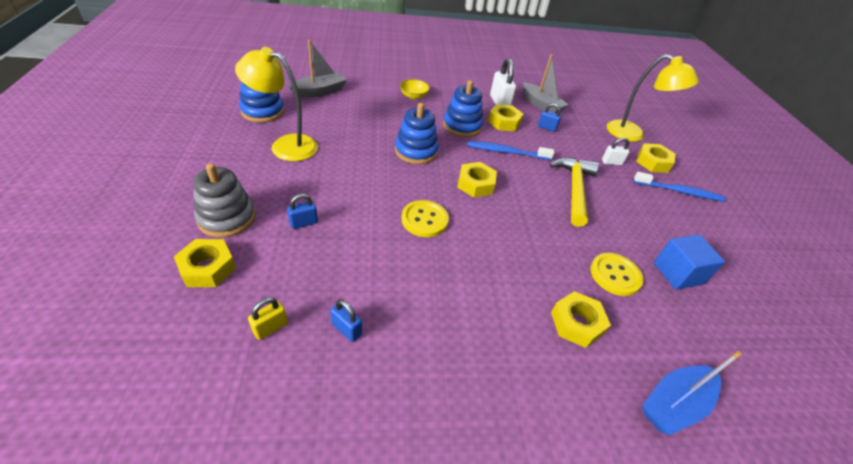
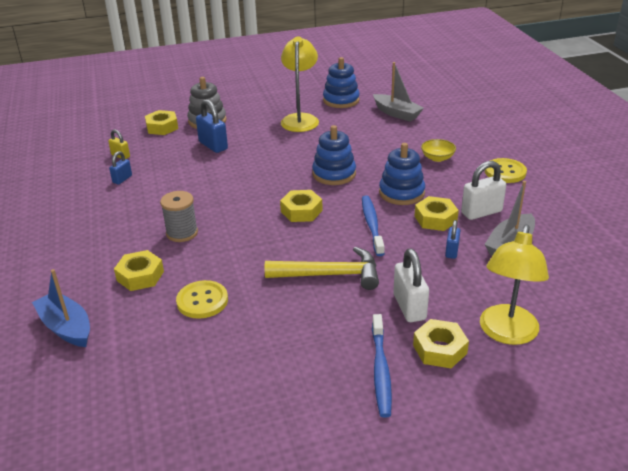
camera: 85 degrees right, 10 degrees down
blue padlock [287,194,318,229] -> blue padlock [196,99,228,153], size x1.72
yellow button [401,200,449,237] -> yellow button moved to [485,158,527,183]
white padlock [602,138,629,165] -> white padlock [393,248,429,322], size x1.72
blue cube [654,235,725,290] -> none
none -> grey spool [160,191,198,242]

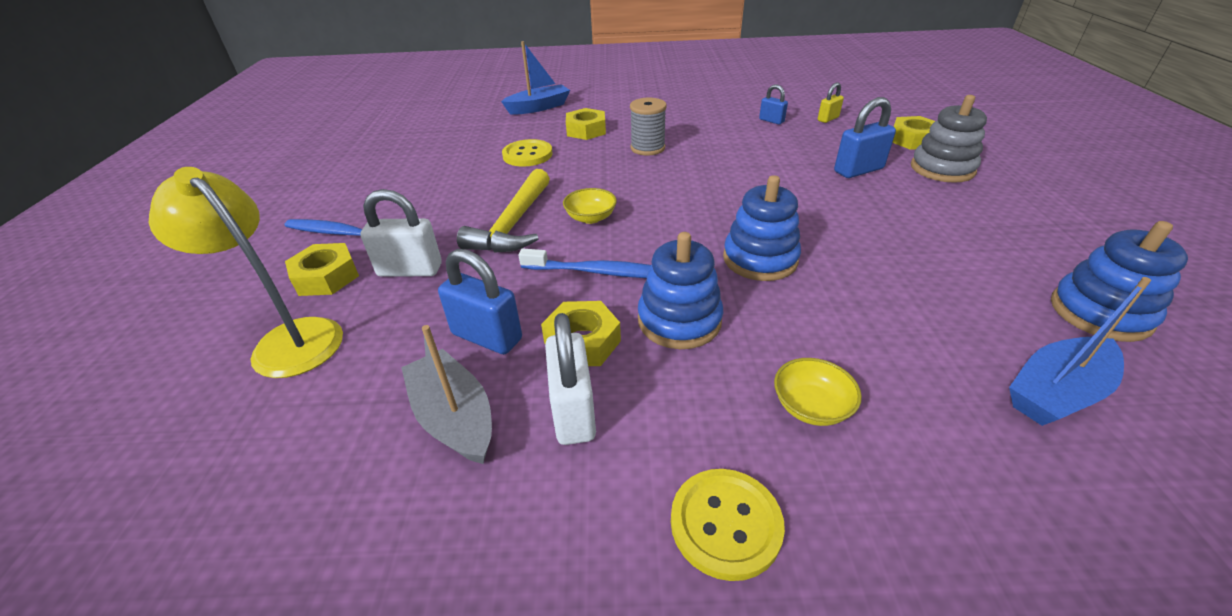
camera: 105 degrees right, 5 degrees up
yellow nut [280,190,323,222] -> none
yellow lamp [281,36,319,132] -> none
grey boat [373,62,424,122] -> blue boat [1009,277,1151,426]
blue padlock [445,220,460,259] -> blue padlock [438,249,522,354], size x1.72
none -> yellow bowl [563,188,617,224]

